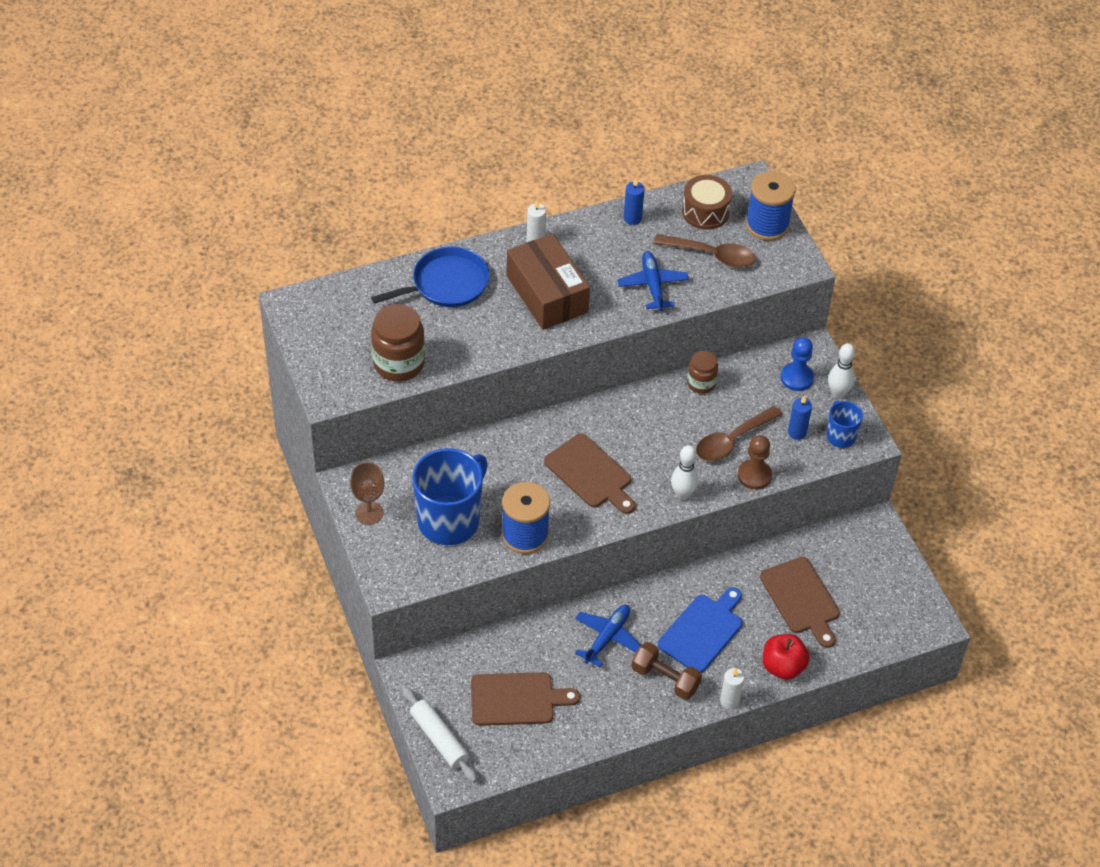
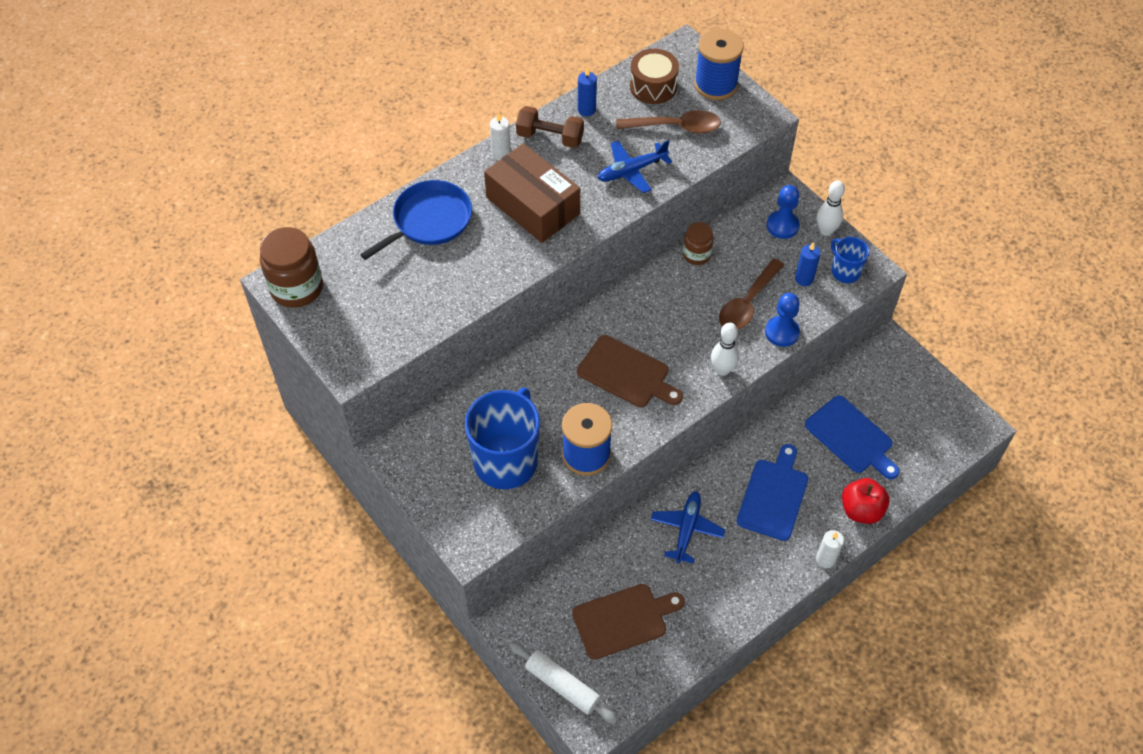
camera: 15 degrees left, 5 degrees up
brown goblet [350,462,384,525] -> none
brown jar [371,304,425,382] -> brown jar moved to [260,227,323,308]
blue plane [617,251,689,311] -> blue plane turned 90 degrees counterclockwise [597,140,672,193]
brown dumbbell [632,642,702,700] -> brown dumbbell moved to [516,106,584,148]
brown pawn [738,435,772,490] -> blue pawn [765,293,800,347]
brown cutting board [760,557,840,648] -> blue cutting board [805,396,900,480]

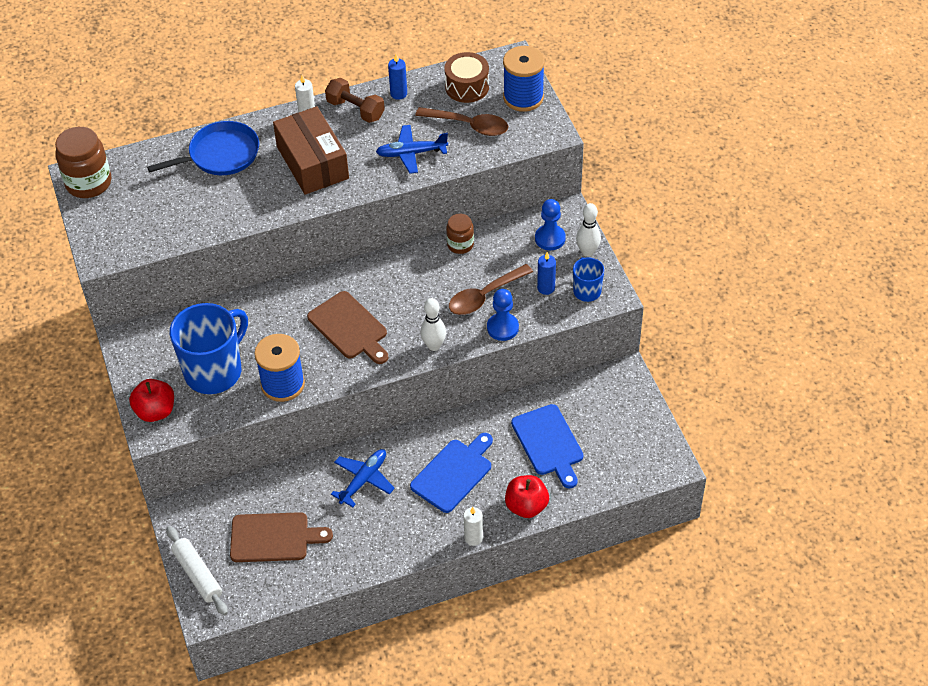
camera: 20 degrees right, 5 degrees down
none -> red apple [129,379,174,422]

